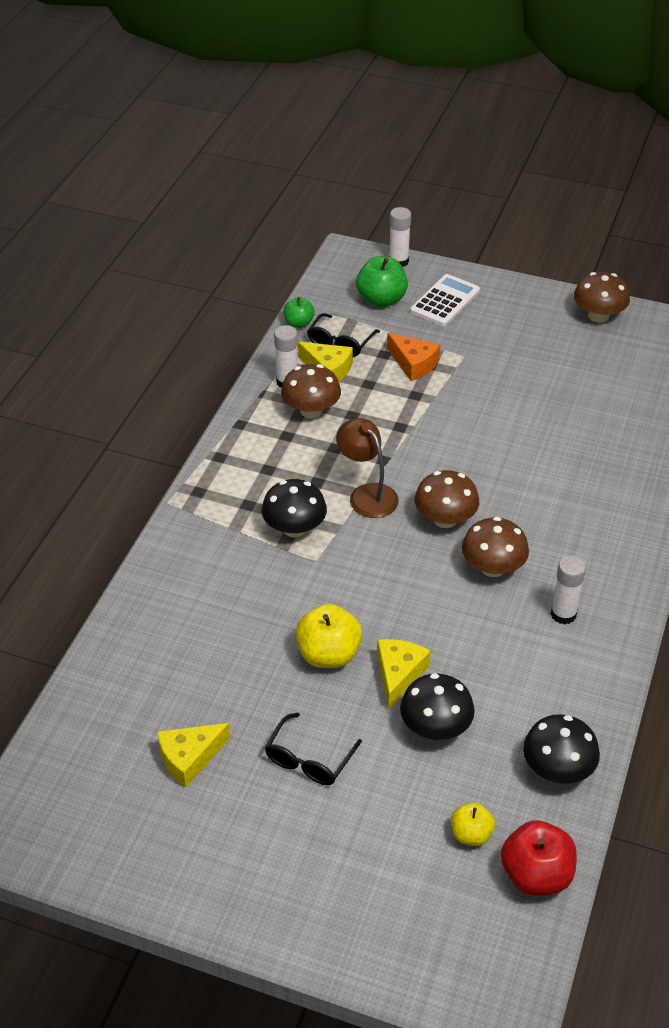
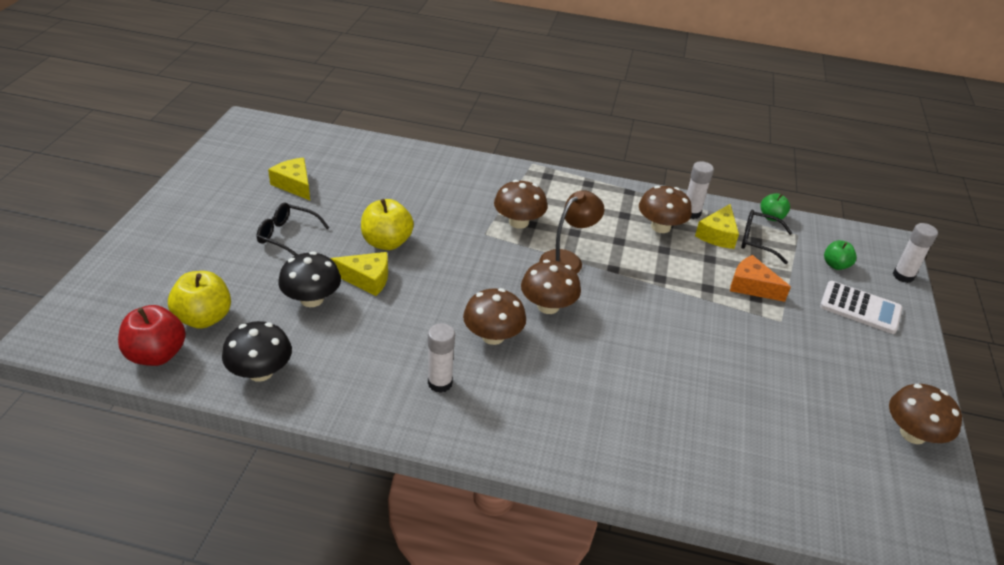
camera: 80 degrees right, 5 degrees down
black mushroom [262,479,327,537] -> brown mushroom [494,180,548,229]
green apple [356,256,408,307] -> green apple [824,240,857,270], size x0.60
orange cheese [387,333,440,381] -> orange cheese turned 90 degrees clockwise [730,255,791,302]
yellow apple [451,803,495,846] -> yellow apple [168,271,231,329], size x1.68

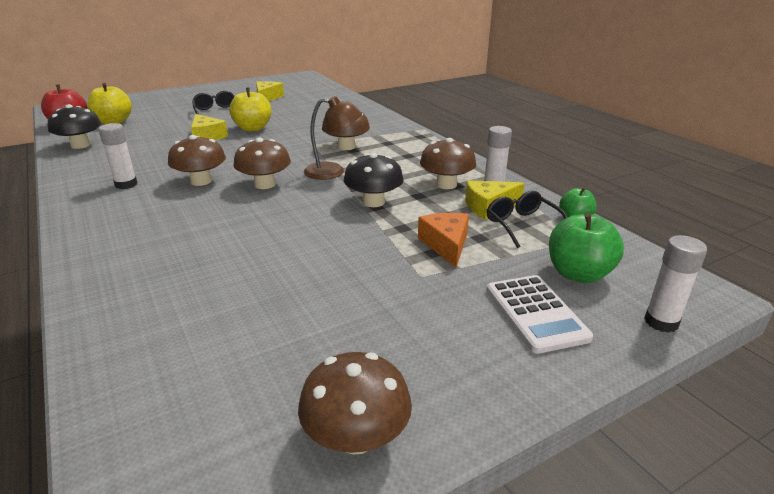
camera: 50 degrees right, 10 degrees down
black mushroom [278,251,341,307] -> black mushroom moved to [344,153,404,207]
green apple [824,240,857,270] -> green apple [549,213,624,283], size x1.68

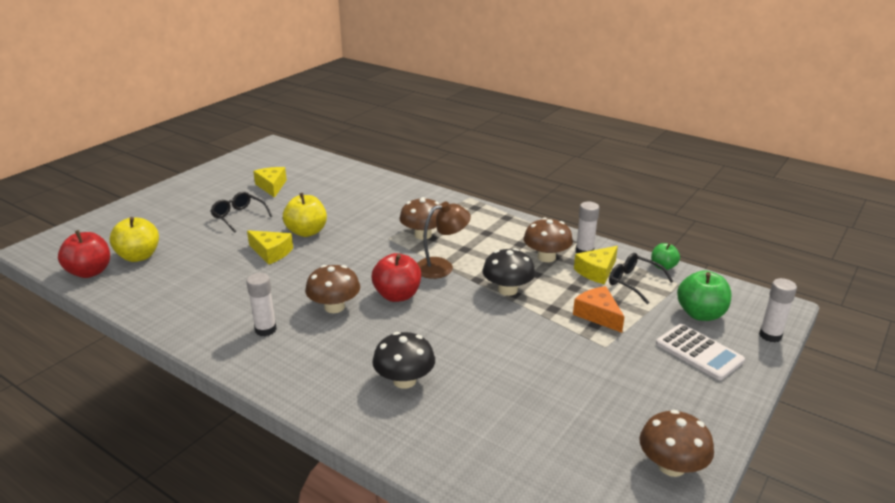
camera: 25 degrees left, 0 degrees up
black mushroom [48,104,101,149] -> black mushroom moved to [373,332,435,389]
brown mushroom [233,138,291,189] -> red apple [372,253,421,302]

